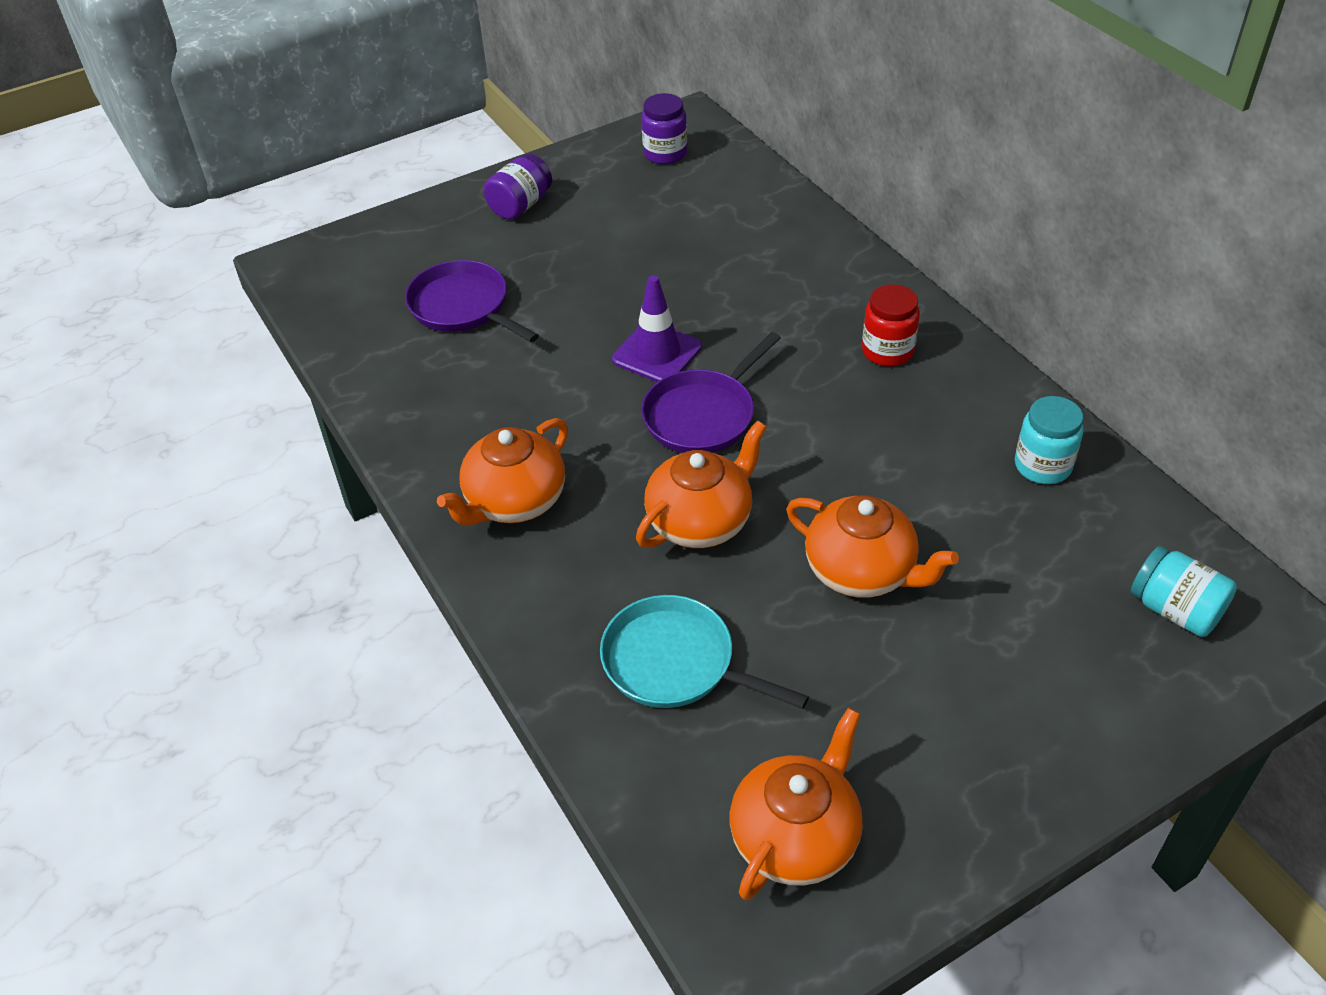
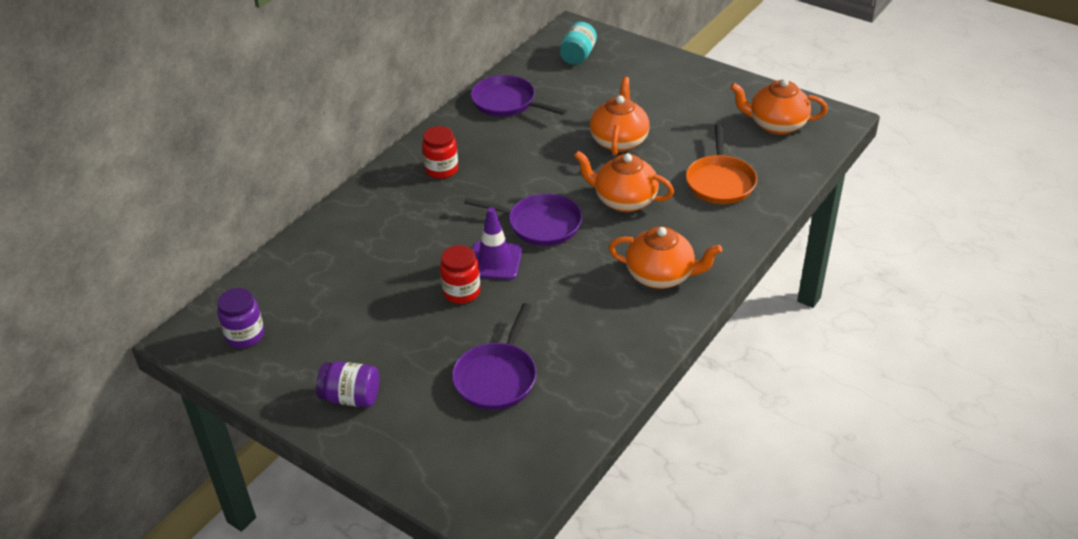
camera: 115 degrees left, 5 degrees down
turquoise pan [600,595,809,709] -> orange pan [686,124,757,204]
turquoise jar [1015,396,1084,484] -> purple pan [471,75,567,117]
none -> red jar [440,245,480,304]

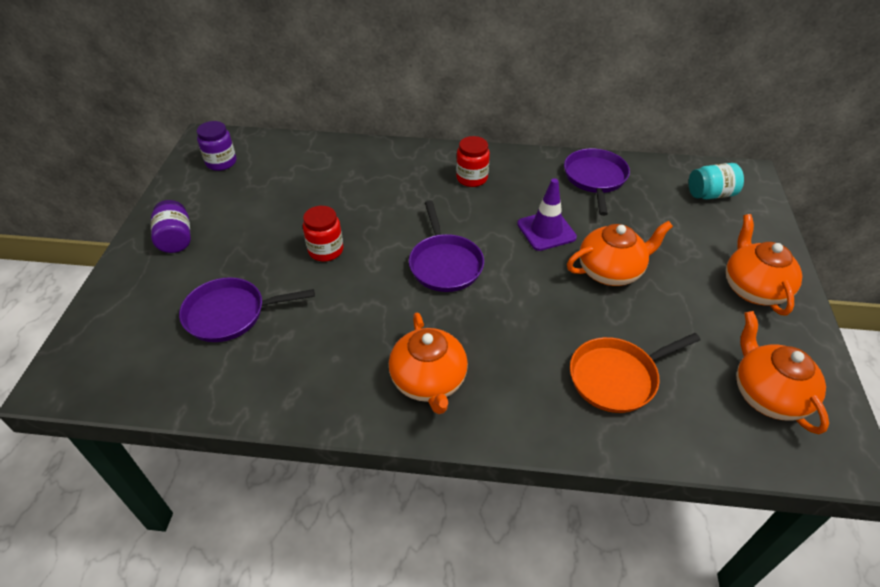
camera: 60 degrees right, 5 degrees up
purple traffic cone [472,207,522,280] -> purple traffic cone moved to [517,178,577,251]
orange teapot [574,151,674,212] -> orange teapot moved to [726,214,802,316]

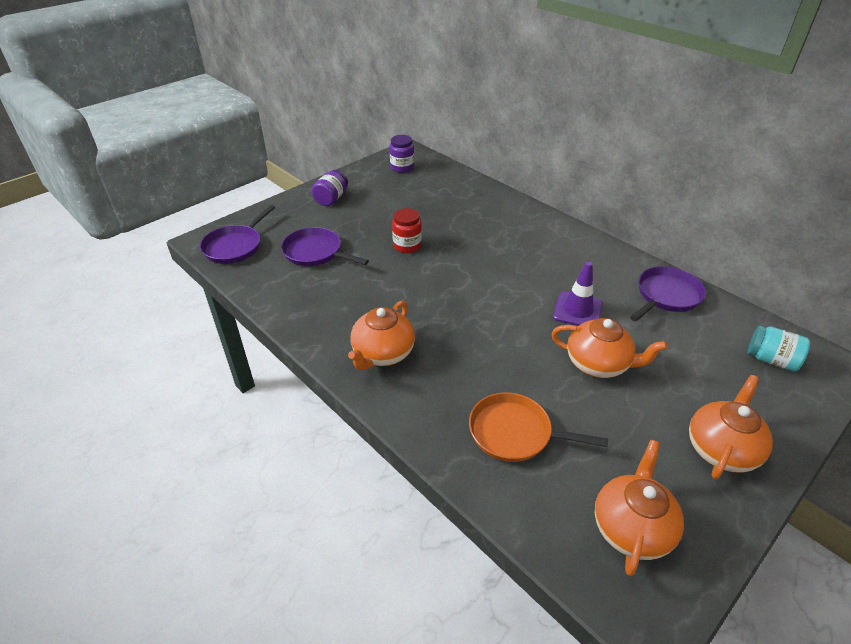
camera: 40 degrees right, 5 degrees down
purple pan [409,200,484,292] -> purple pan moved to [200,205,275,264]
red jar [456,136,490,187] -> none

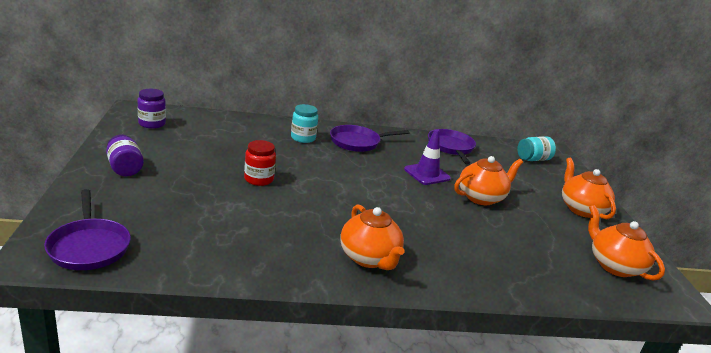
camera: 55 degrees left, 15 degrees down
purple pan [281,227,369,266] -> purple pan moved to [330,125,410,152]
orange pan [469,392,608,462] -> none
none -> turquoise jar [291,104,318,143]

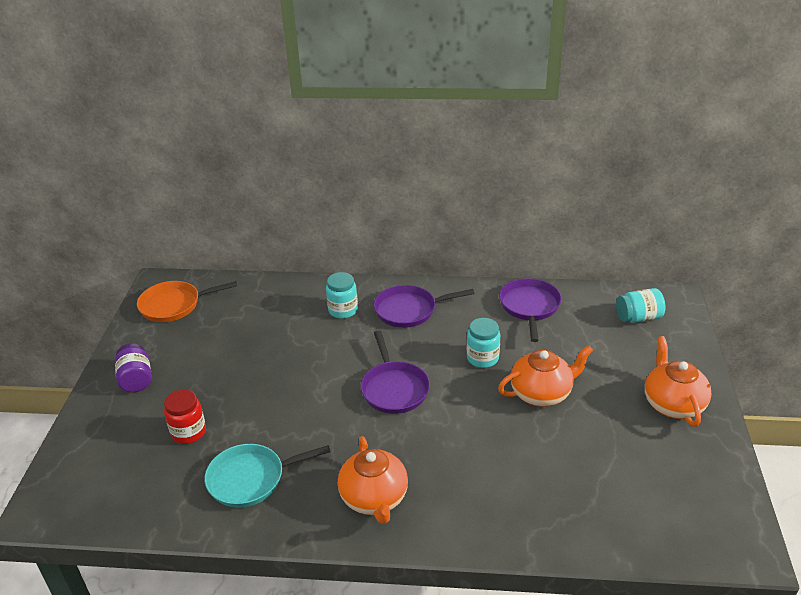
camera: 15 degrees right, 10 degrees up
purple pan [44,189,131,270] -> purple pan moved to [361,330,430,414]
purple jar [138,89,166,129] -> orange pan [137,281,237,322]
red jar [244,140,276,186] -> red jar moved to [164,389,206,444]
purple traffic cone [404,129,451,185] -> turquoise jar [467,318,500,368]
orange teapot [588,205,665,281] -> none
none -> turquoise pan [204,444,331,508]

